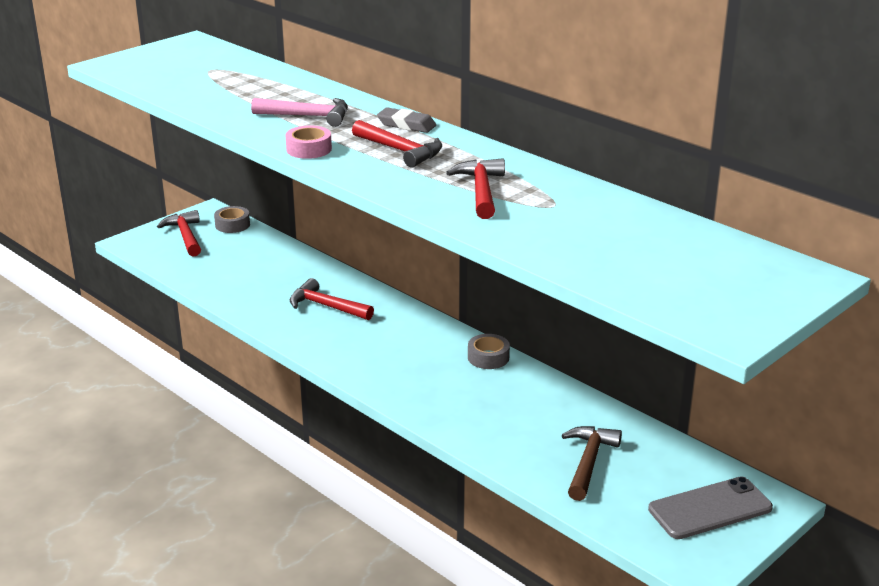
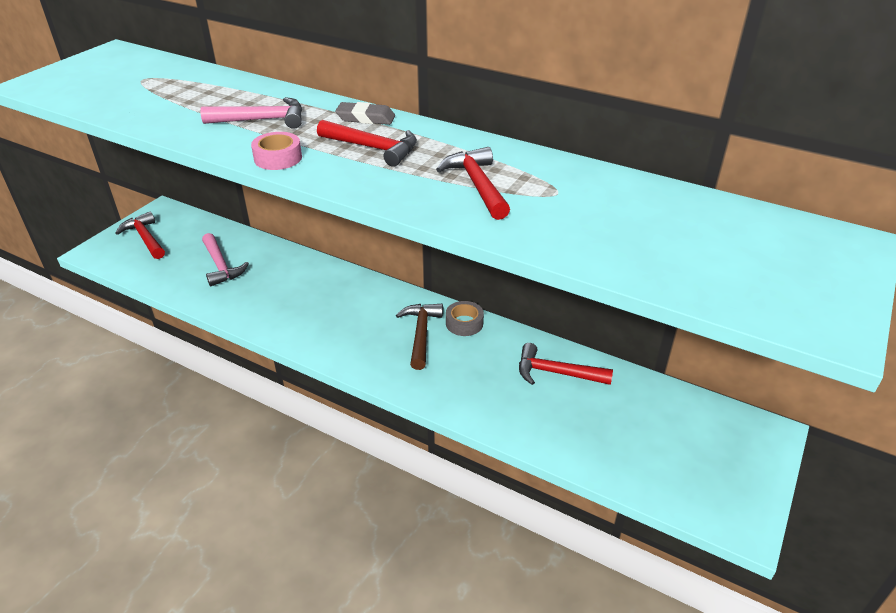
camera: 15 degrees left, 10 degrees up
grey tape [214,206,250,233] -> none
red hammer [290,278,374,320] -> red hammer moved to [519,343,613,385]
brown hammer [562,426,622,501] -> brown hammer moved to [396,304,443,370]
grey phone [648,477,773,539] -> none
none -> pink hammer [202,233,249,286]

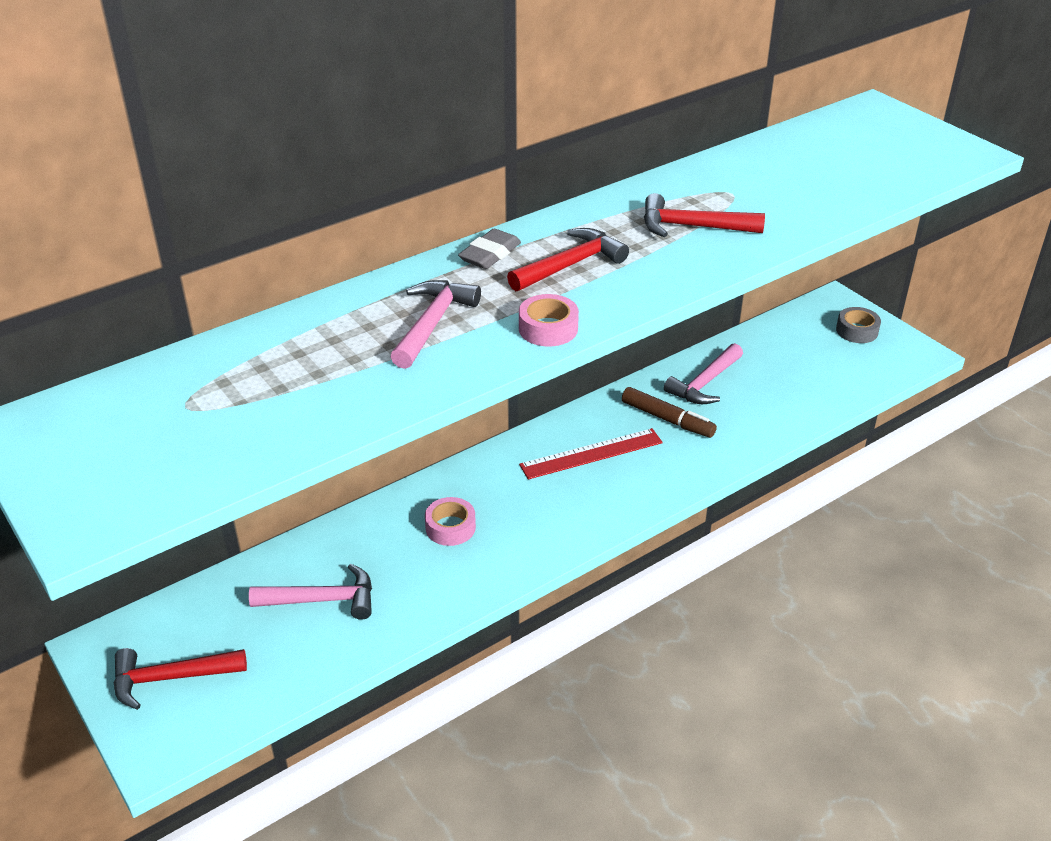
camera: 65 degrees left, 0 degrees up
brown hammer [396,304,443,370] -> red ruler [519,428,663,479]
grey tape [446,301,484,336] -> grey tape moved to [836,307,881,343]
red hammer [519,343,613,385] -> pink hammer [664,343,743,404]
none -> pink tape [425,497,476,546]
none -> brown marker [622,387,717,438]

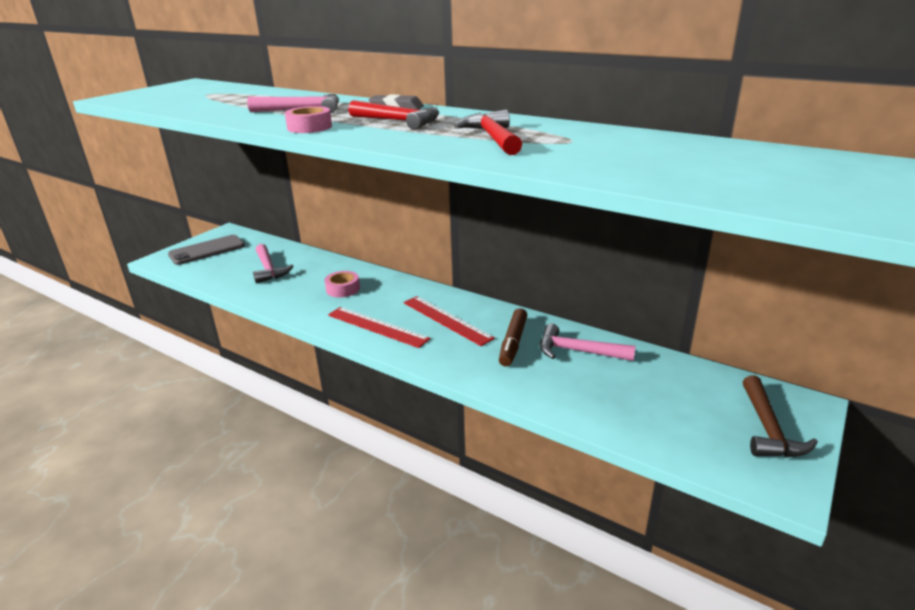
camera: 70 degrees right, 10 degrees down
red hammer [113,648,247,710] -> grey phone [168,235,245,265]
grey tape [836,307,881,343] -> brown hammer [743,375,818,458]
none -> red ruler [328,307,431,348]

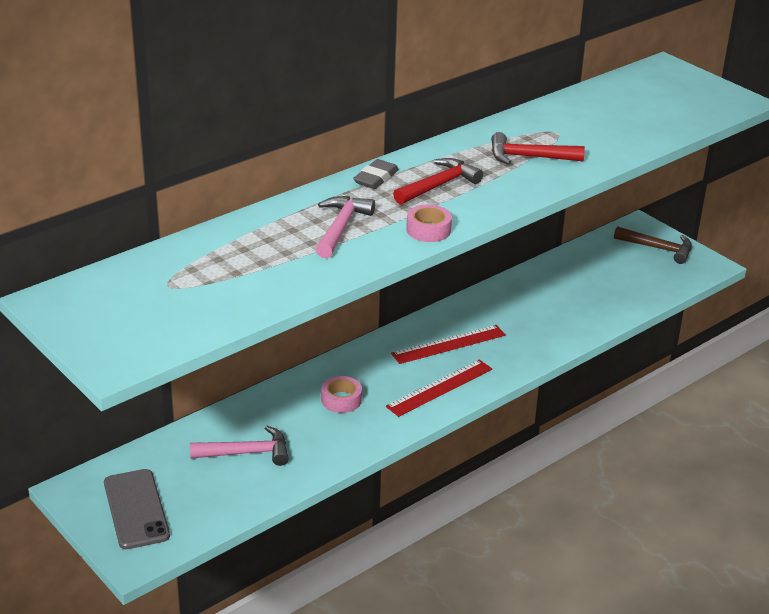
camera: 75 degrees left, 5 degrees up
brown marker [499,308,527,367] -> none
pink hammer [540,324,636,361] -> none

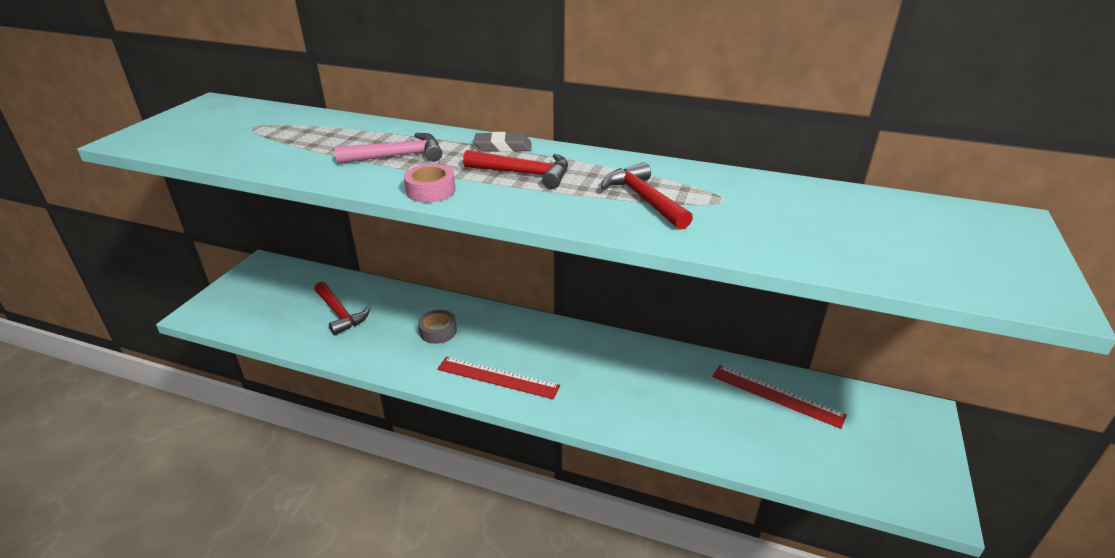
camera: 60 degrees right, 0 degrees up
grey phone [104,469,170,549] -> none
pink hammer [190,426,289,466] -> red hammer [314,282,370,336]
pink tape [321,376,362,413] -> grey tape [418,310,457,344]
red ruler [391,325,505,364] -> red ruler moved to [712,365,847,429]
brown hammer [614,226,692,264] -> none

